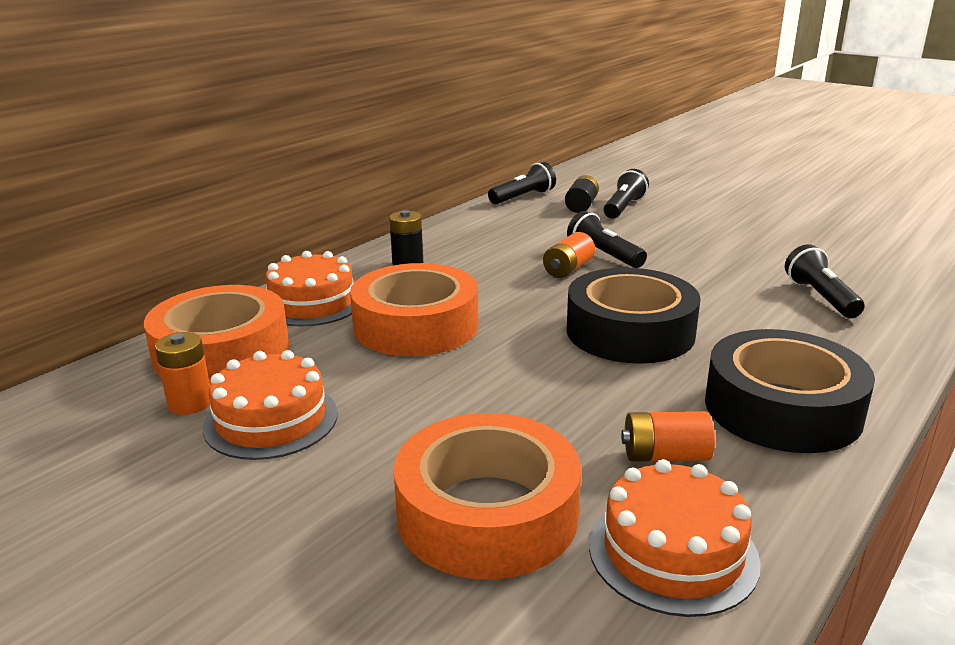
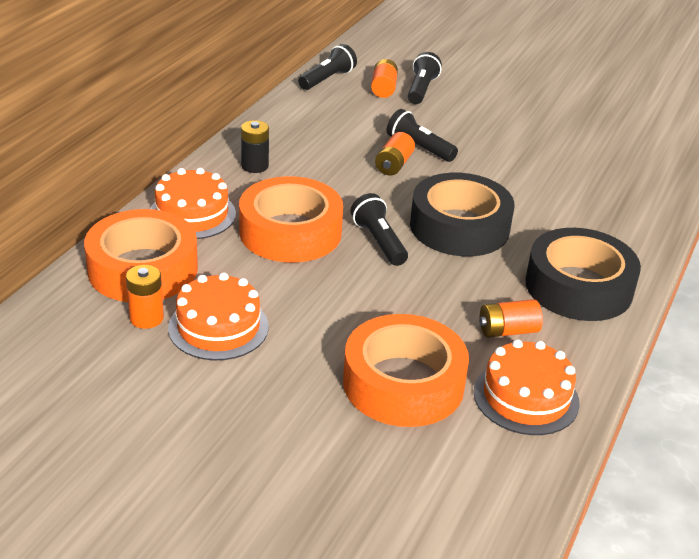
camera: 15 degrees left, 10 degrees up
black battery [565,175,599,213] -> orange battery [371,59,398,98]
black flashlight [785,244,865,318] -> black flashlight moved to [351,193,408,266]

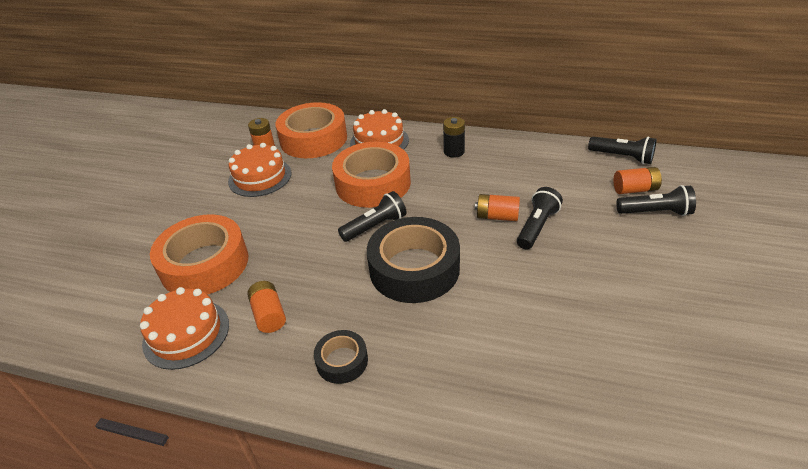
camera: 85 degrees right, 5 degrees up
black tape [525,228,641,321] -> black tape [314,330,368,384], size x0.49

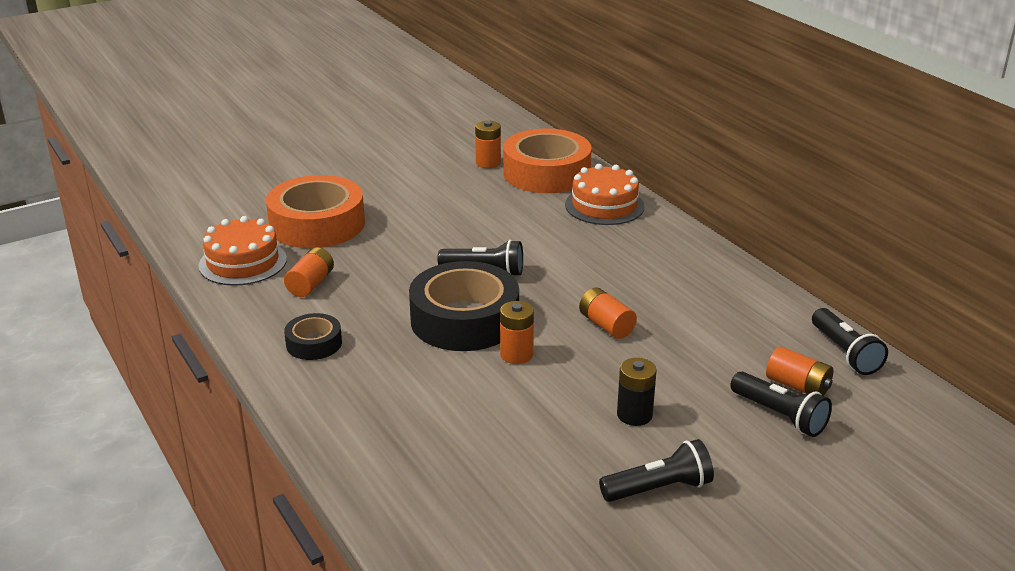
camera: 40 degrees right, 10 degrees down
orange cake [228,143,292,197] -> none
orange tape [332,142,411,208] -> none
black battery [443,117,465,158] -> black battery moved to [617,358,657,426]
black flashlight [517,187,563,250] -> black flashlight moved to [599,439,714,502]
none -> orange battery [500,301,534,364]

